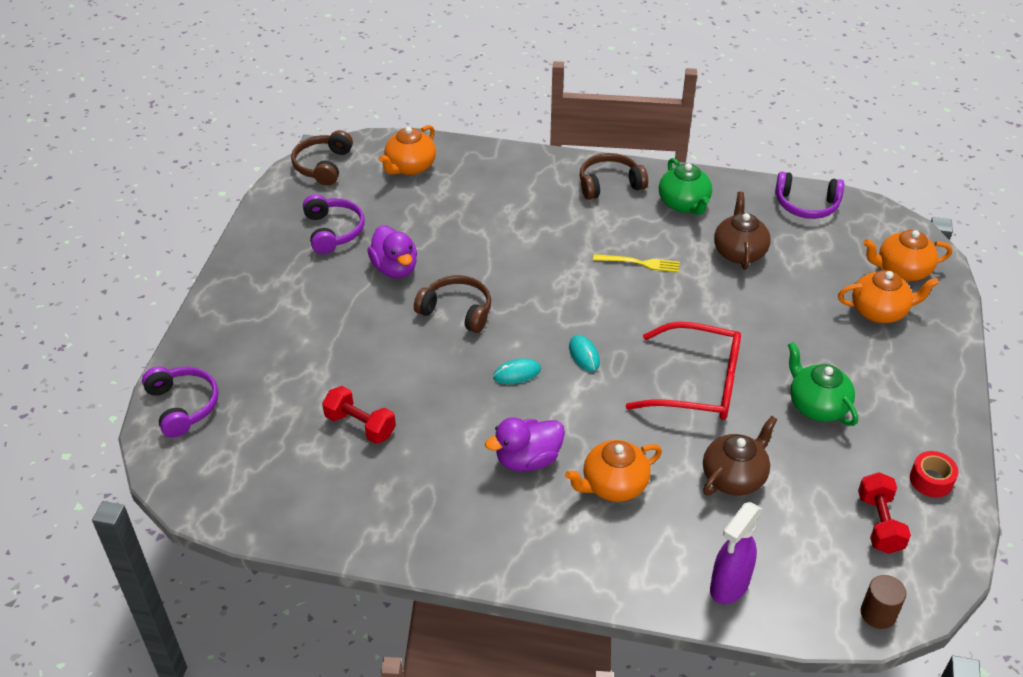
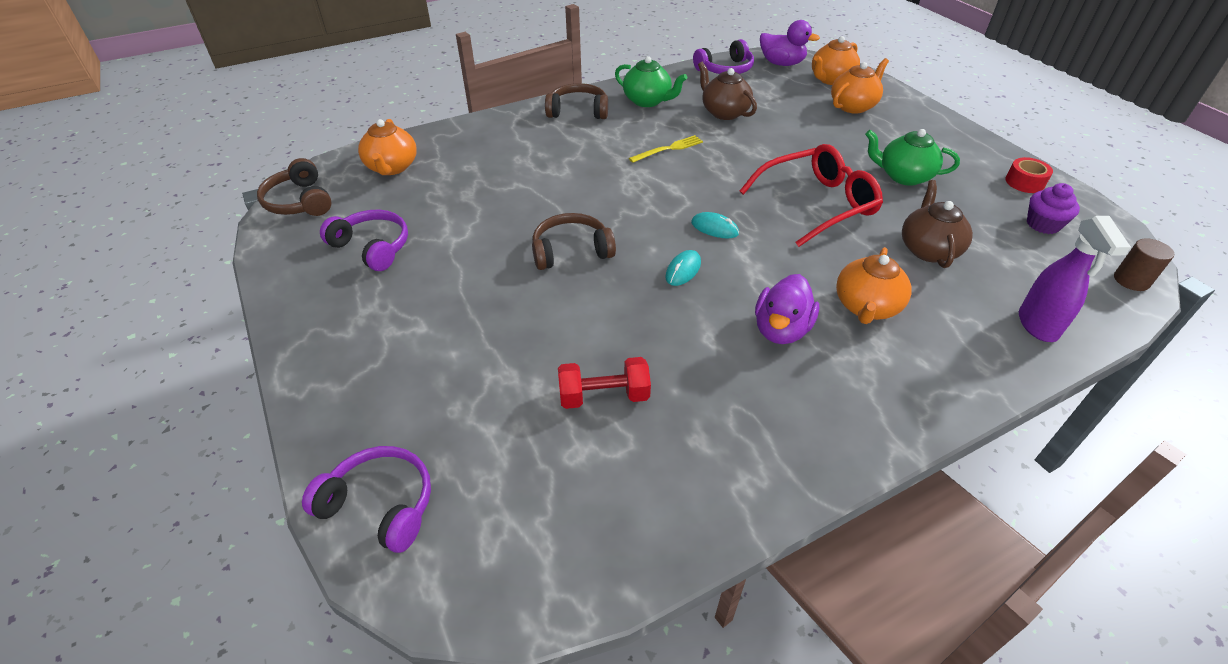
camera: 40 degrees left, 0 degrees up
purple duck [367,225,417,278] -> purple duck moved to [760,20,820,66]
brown headphones [580,153,648,200] -> brown headphones turned 60 degrees clockwise [545,83,608,119]
red dumbbell [858,472,911,554] -> purple cupcake [1027,183,1080,234]

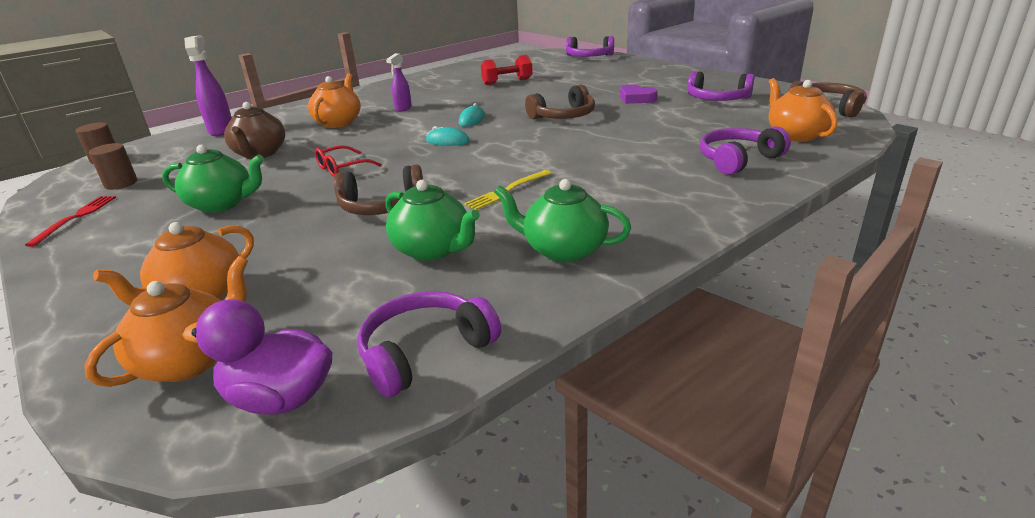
camera: 170 degrees right, 15 degrees down
brown headphones [545,83,608,119] -> brown headphones moved to [334,164,423,215]
brown teapot [698,62,757,120] -> green teapot [385,180,480,261]
red glasses [739,144,883,247] -> red glasses [315,145,382,177], size x0.50
purple duck [755,274,819,344] -> purple spray bottle [386,53,412,112]
red tape [1005,157,1053,193] -> red fork [25,196,116,247]
purple cupcake [1027,183,1080,234] -> brown cylinder [89,143,137,190]
none -> purple heart [620,84,658,104]
none -> purple headphones [700,126,791,175]

